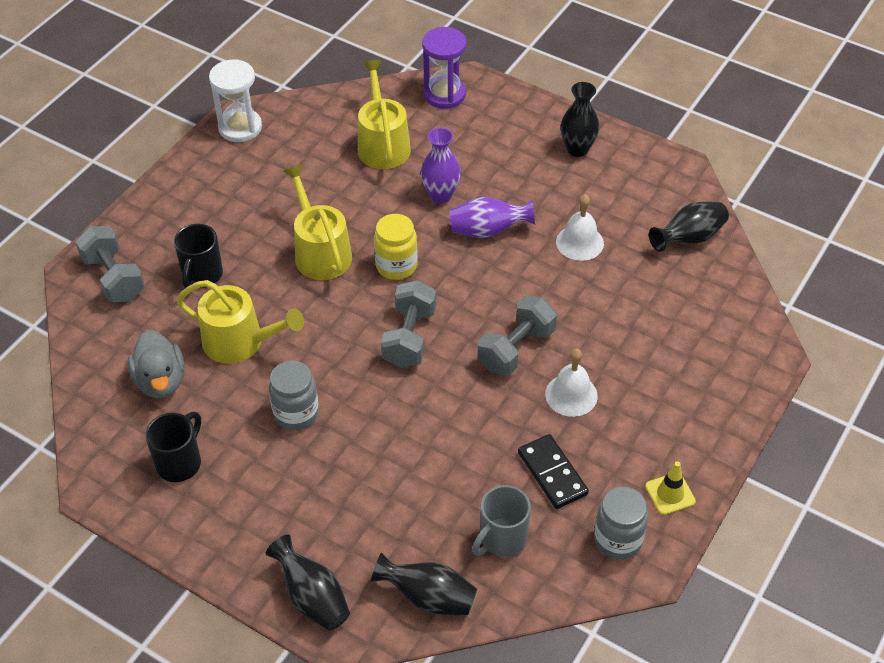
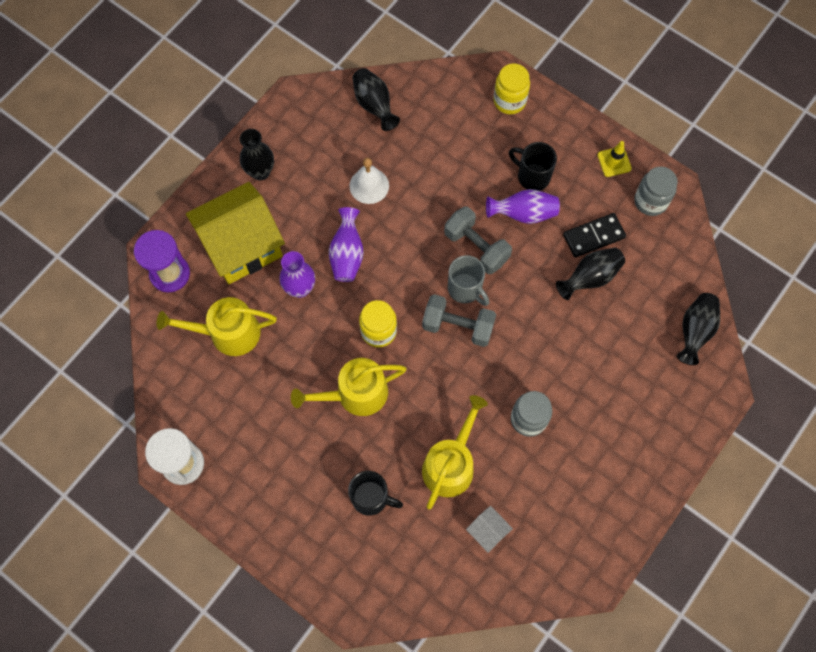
camera: 85 degrees left, 20 degrees up
grey dumbbell [75,226,145,302] -> none
grey duck [128,330,184,398] -> white house [466,506,513,553]
black mug [145,412,201,482] -> black mug moved to [509,142,557,191]
black vase [266,534,350,631] -> black vase moved to [556,248,625,300]
grey mug [472,485,531,557] -> grey mug moved to [448,255,489,306]
white bell [545,349,598,417] -> purple vase [486,189,560,224]
none -> yellow house [186,182,285,284]
none -> yellow jar [493,63,530,114]

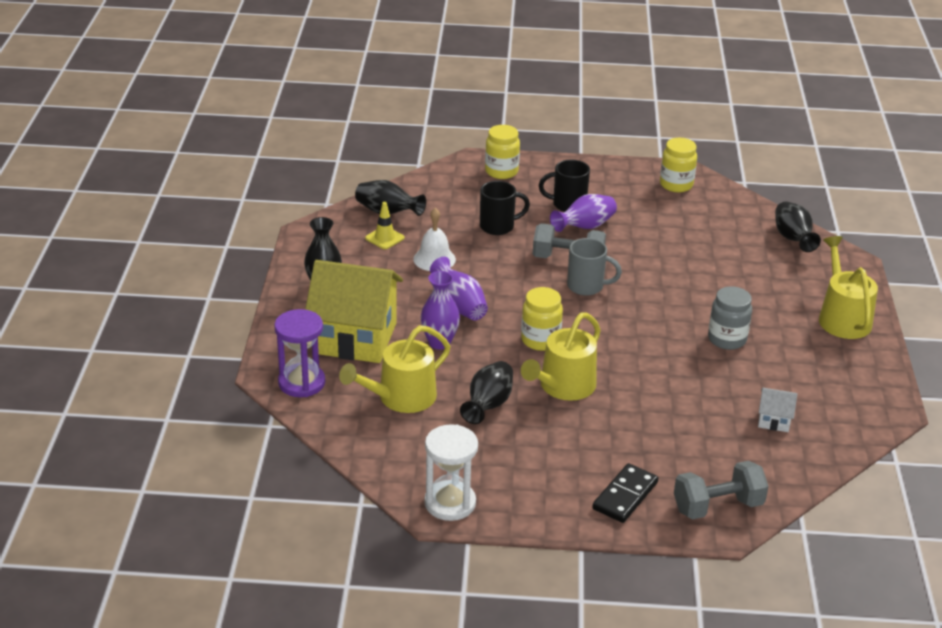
camera: 35 degrees left, 35 degrees down
yellow house [186,182,285,284] -> yellow house turned 75 degrees clockwise [305,260,403,363]
black mug [348,471,403,516] -> black mug moved to [480,181,530,235]
grey dumbbell [422,294,496,347] -> grey dumbbell moved to [674,461,769,520]
yellow watering can [422,395,488,509] -> yellow watering can moved to [819,236,878,339]
black vase [556,248,625,300] -> black vase moved to [460,361,513,424]
black domino [563,213,626,257] -> black domino moved to [592,463,658,523]
yellow traffic cone [597,141,632,177] -> yellow traffic cone moved to [365,202,405,249]
grey jar [634,166,678,216] -> yellow jar [660,138,697,192]

